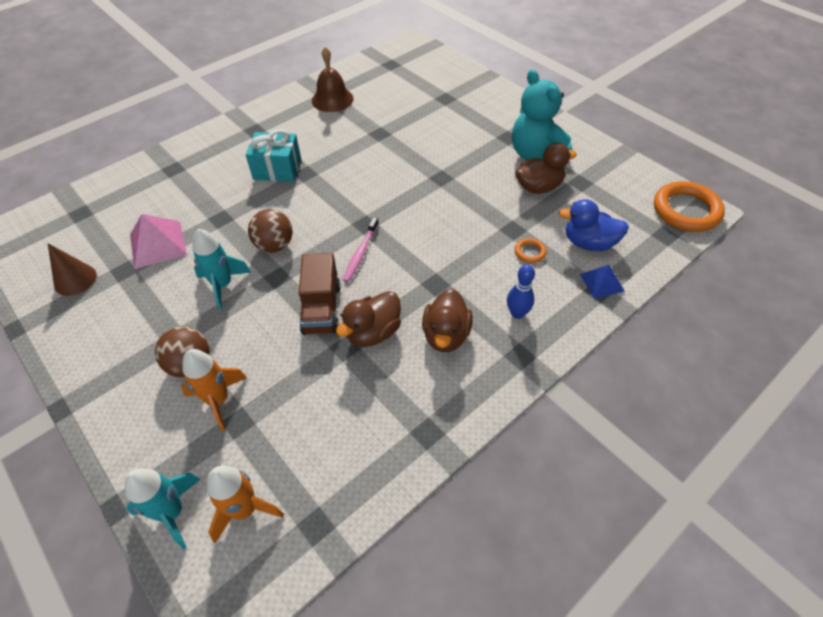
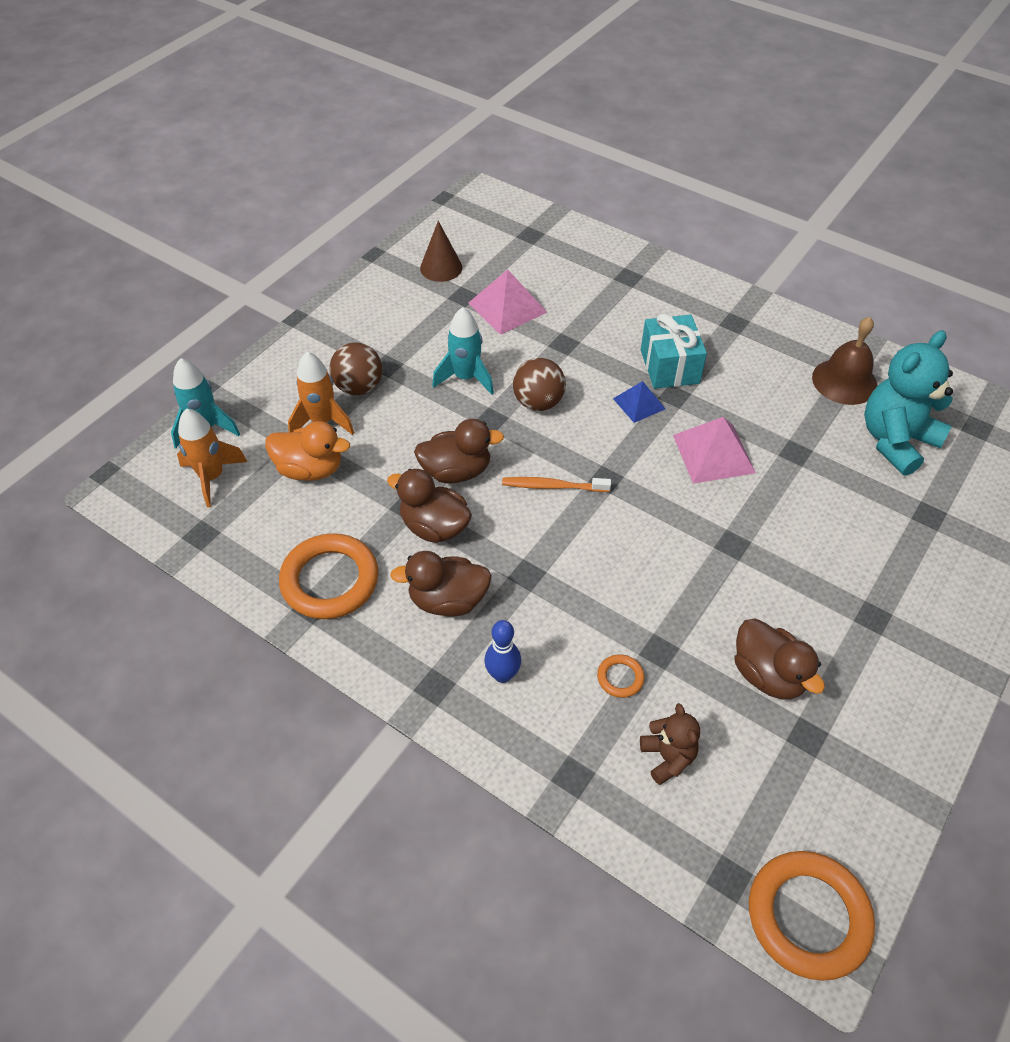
camera: 75 degrees right, 0 degrees up
brown truck [299,253,340,335] -> brown duck [414,419,504,483]
pink toothbrush [343,217,379,282] -> orange toothbrush [502,477,611,492]
turquoise teddy bear [512,69,573,160] -> turquoise teddy bear moved to [864,330,953,476]
blue duck [558,199,629,251] -> brown teddy bear [640,703,700,785]
blue pyramid [580,265,625,299] -> blue pyramid moved to [613,381,665,423]
none -> orange duck [265,421,350,481]
none -> orange ring [279,533,379,619]
none -> pink pyramid [673,417,756,484]

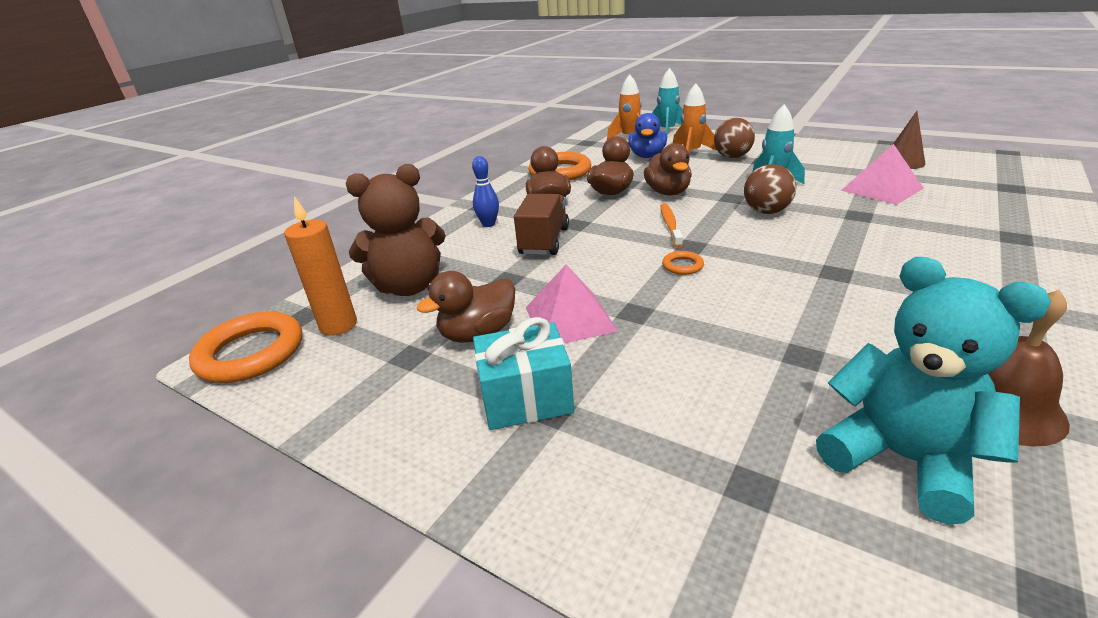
camera: 90 degrees right, 20 degrees down
orange duck [265,421,350,481] -> blue duck [629,113,667,158]
orange ring [597,654,645,698] -> orange ring moved to [662,251,704,275]
blue pyramid [613,381,665,423] -> none
brown teddy bear [640,703,700,785] -> brown teddy bear [346,164,446,296], size x1.92
turquoise gift [641,314,707,389] -> turquoise gift moved to [473,317,574,430]
pink pyramid [673,417,756,484] -> pink pyramid moved to [526,265,618,343]
none -> orange candle [284,196,357,335]
none -> brown truck [514,194,569,255]

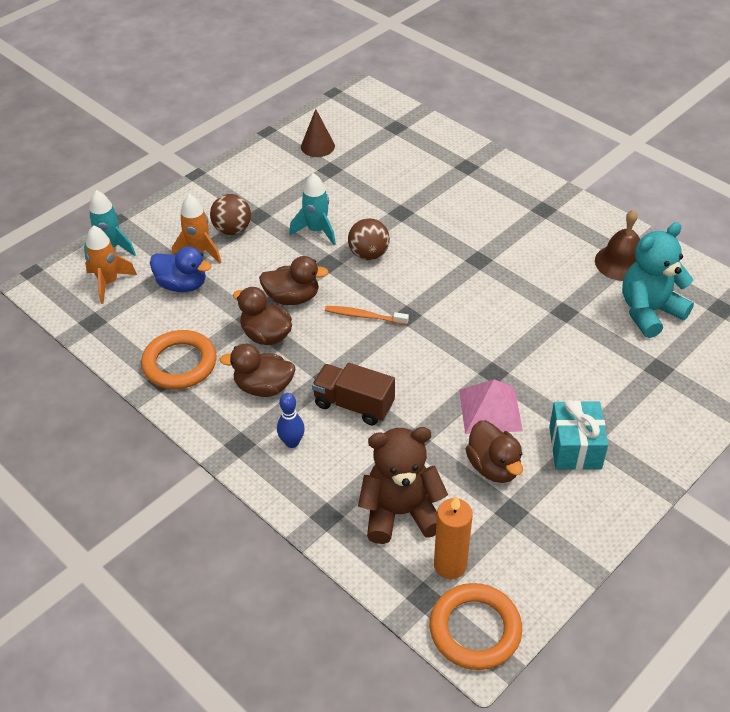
camera: 80 degrees left, 15 degrees up
brown teddy bear [346,164,446,296] -> brown teddy bear turned 90 degrees counterclockwise [358,427,448,544]
orange ring [662,251,704,275] -> none
pink pyramid [841,144,924,205] -> none

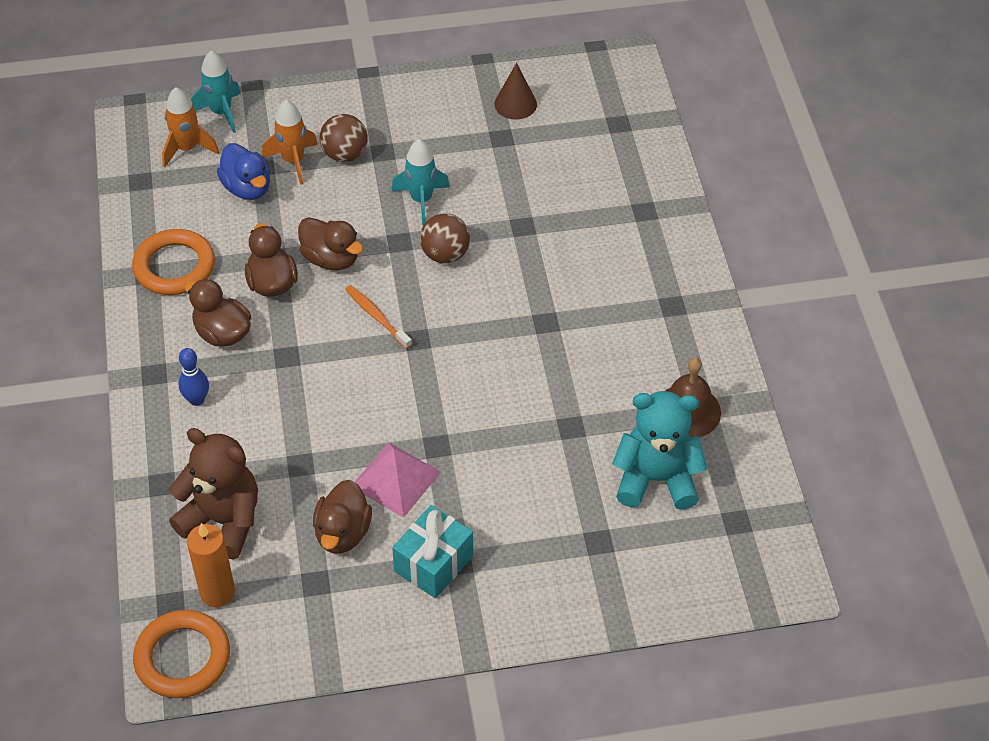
camera: 35 degrees right, 5 degrees up
brown truck [312,363,395,425] -> none

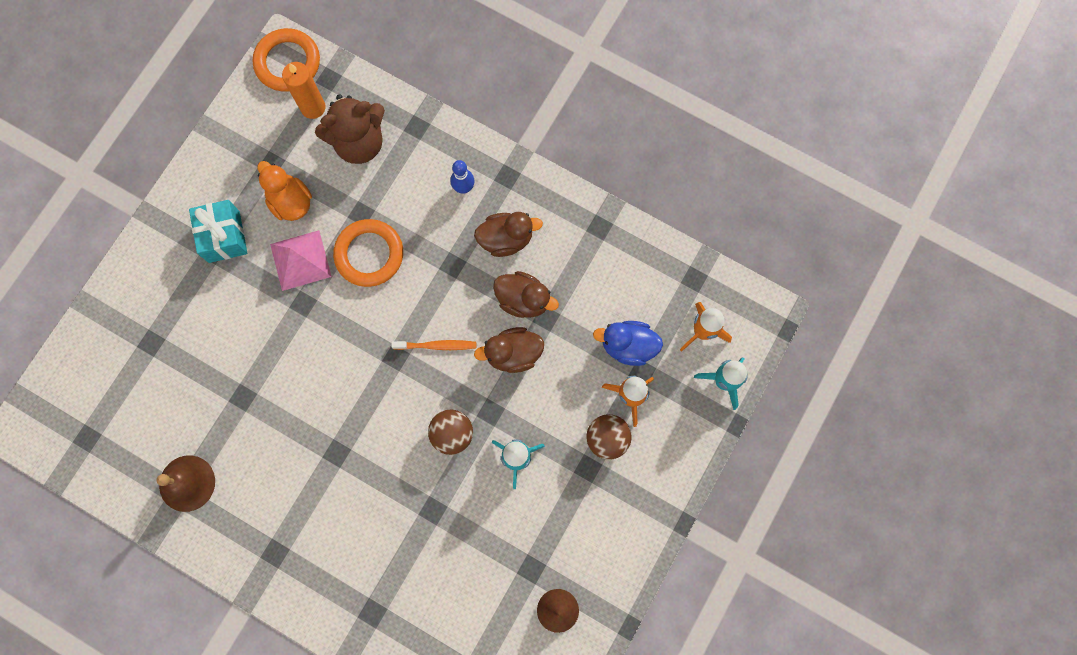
camera: 130 degrees right, 25 degrees up
orange ring [132,229,215,295] -> orange ring moved to [333,219,403,287]
brown duck [313,480,372,554] -> orange duck [258,161,312,221]
turquoise teddy bear [612,391,708,510] -> none

